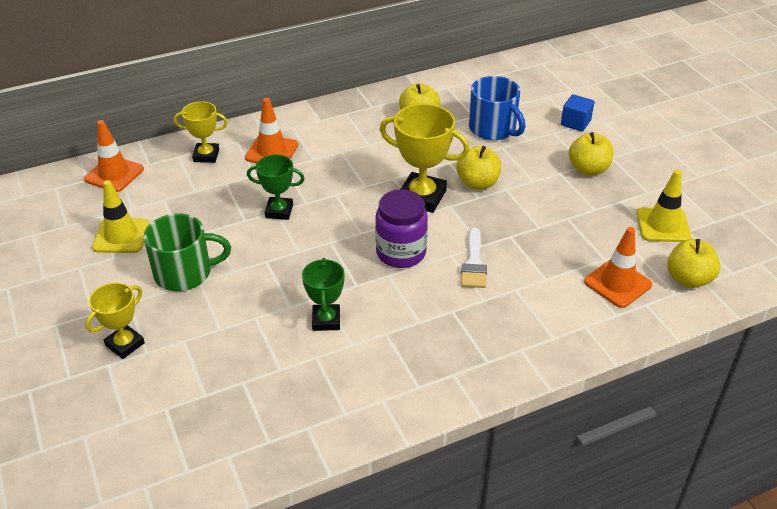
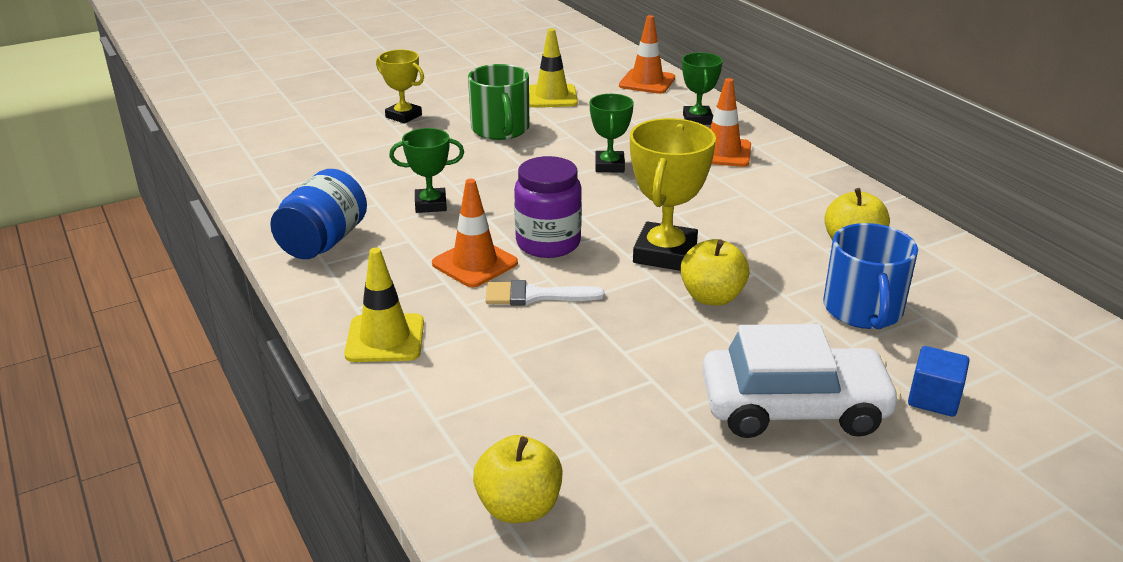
camera: 85 degrees right, 10 degrees down
yellow trophy [174,101,228,163] -> green trophy [682,52,723,125]
blue mug [469,76,526,140] -> blue mug turned 45 degrees counterclockwise [823,223,918,329]
yellow apple [569,132,613,175] -> white car [702,324,901,438]
orange traffic cone [584,227,652,308] -> orange traffic cone moved to [432,179,518,287]
yellow traffic cone [636,170,691,242] -> yellow traffic cone moved to [344,247,424,362]
none -> blue jar [270,169,367,259]

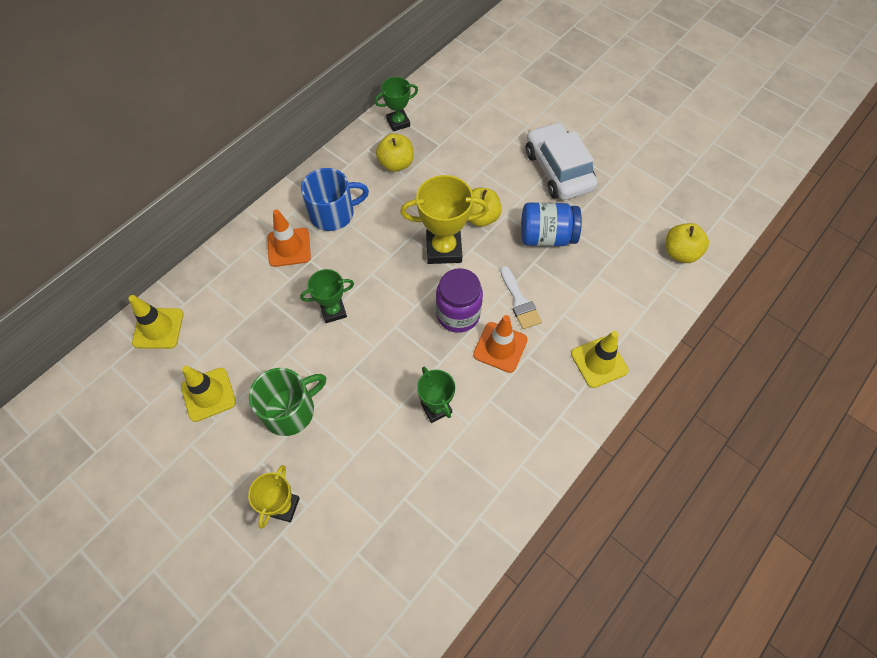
camera: 110 degrees left, 30 degrees up
blue jar [270,169,367,259] -> blue jar moved to [521,202,582,246]
orange traffic cone [619,15,675,94] -> yellow traffic cone [128,295,183,349]
green trophy [682,52,723,125] -> green trophy moved to [375,77,418,132]
blue mug [823,223,918,329] -> blue mug moved to [301,168,369,231]
blue cube [908,346,970,417] -> none

